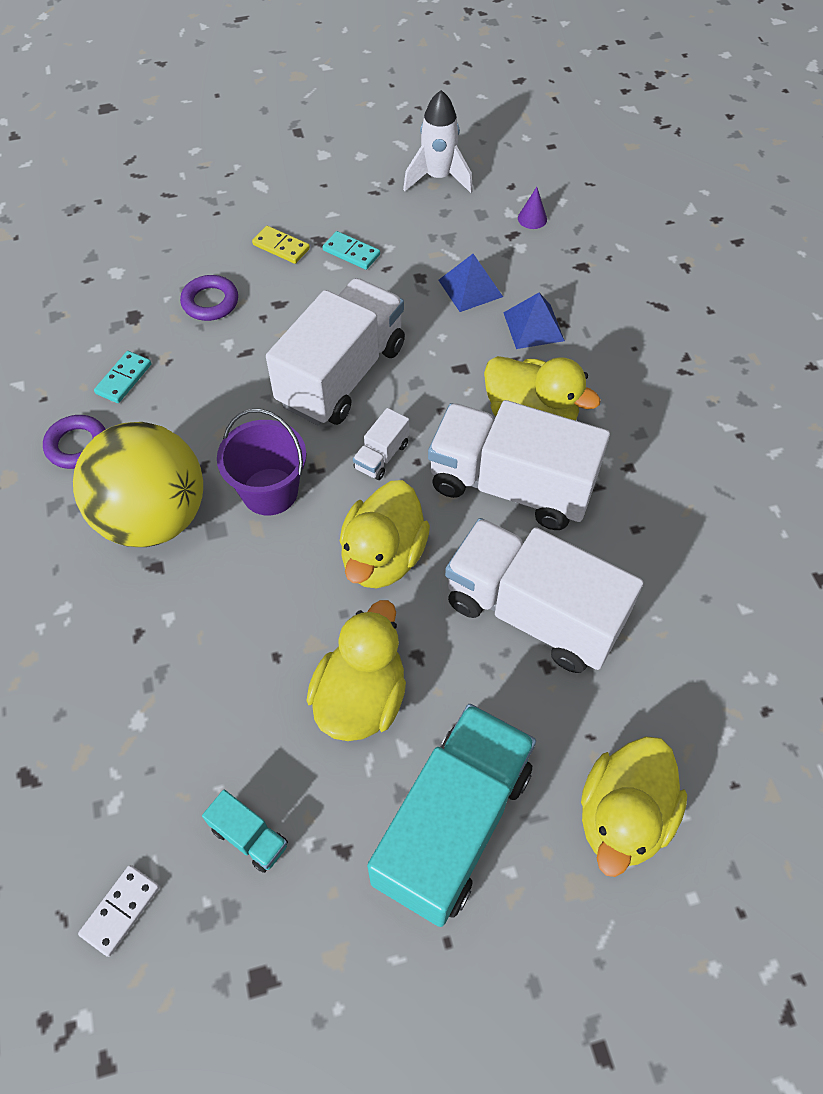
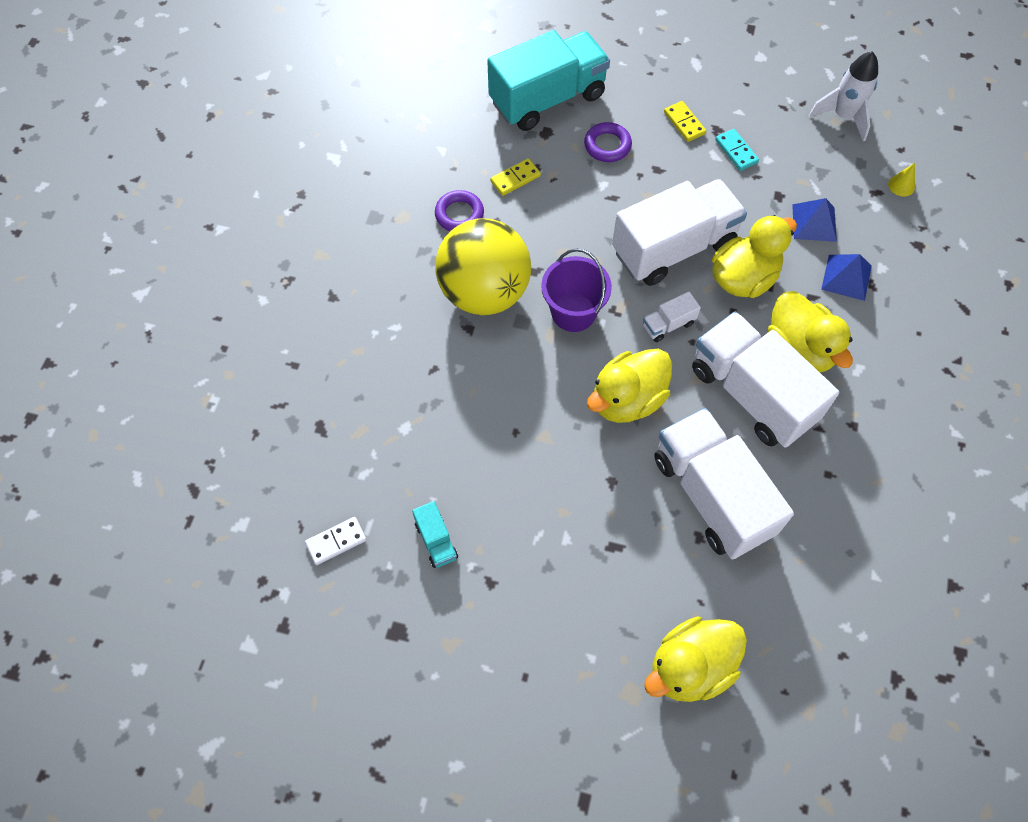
camera: 30 degrees right, 5 degrees up
turquoise domino [94,351,151,403] -> yellow domino [490,158,541,196]
yellow duck [306,600,406,741] -> yellow duck moved to [712,215,797,298]
turquoise truck [367,704,536,927] -> turquoise truck moved to [487,30,610,131]
purple cone [518,187,547,229] -> yellow cone [888,163,915,197]

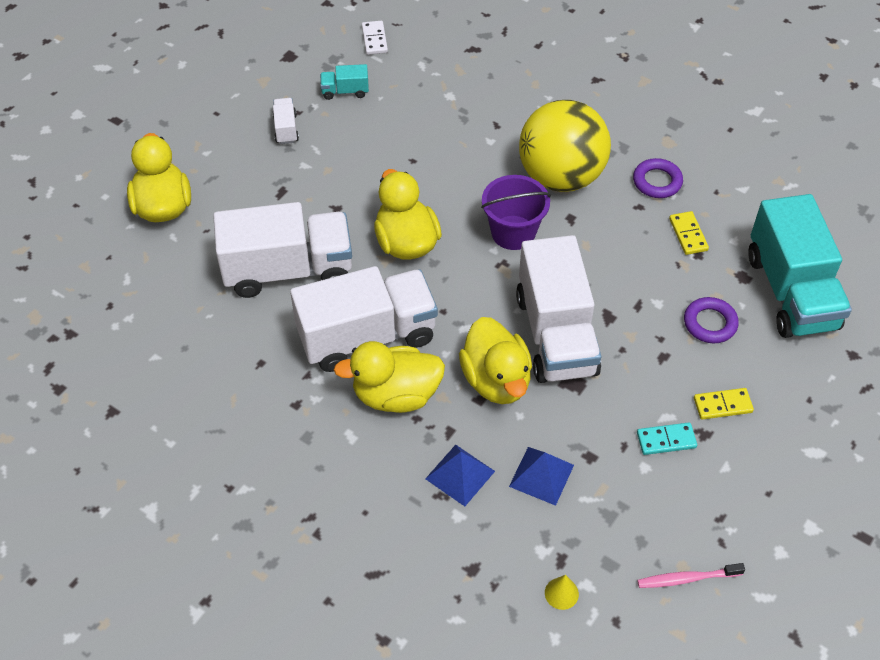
camera: 110 degrees right, 10 degrees down
white truck [643,292,701,342] -> white truck moved to [272,98,299,144]
white rocket [809,51,878,141] -> pink toothbrush [637,563,745,588]

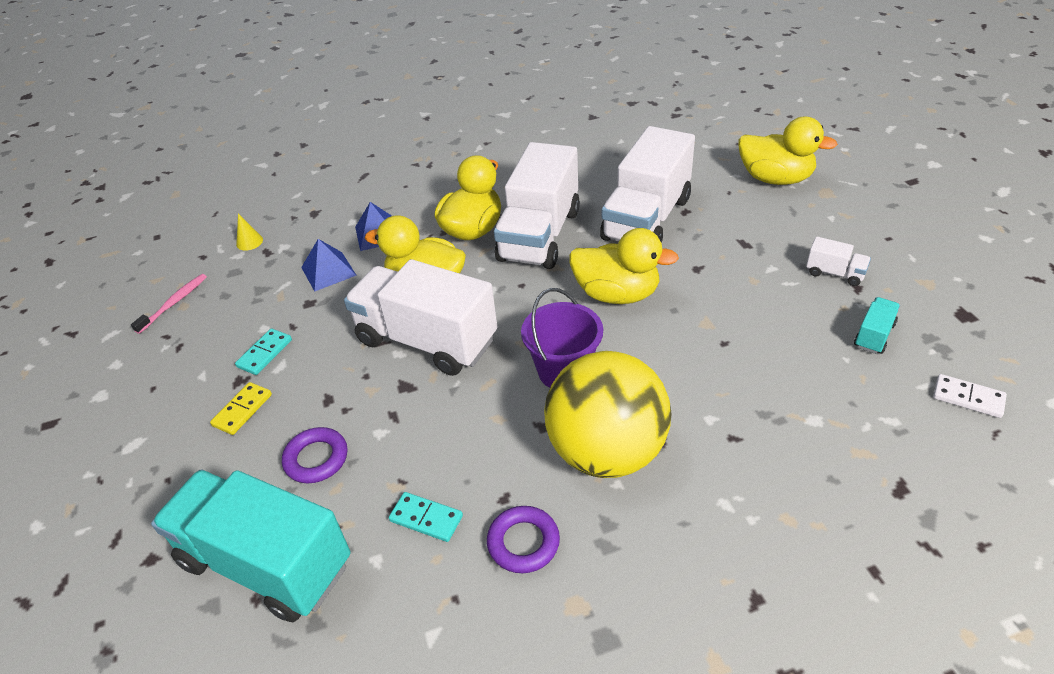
camera: 130 degrees right, 10 degrees down
yellow domino [669,211,709,255] -> turquoise domino [389,492,463,542]

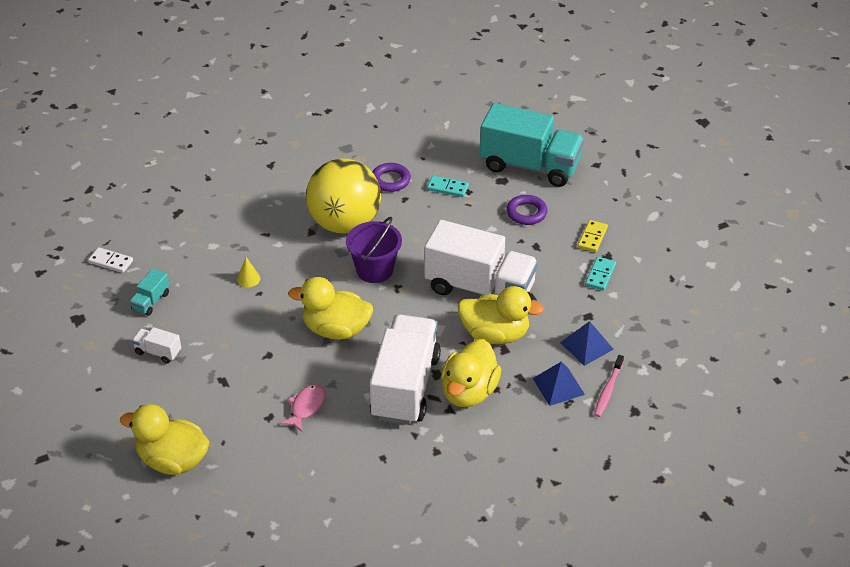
camera: 170 degrees right, 0 degrees up
pink toothbrush [131,274,207,334] -> pink toothbrush moved to [594,355,624,417]
yellow cone [236,214,263,251] -> yellow cone moved to [237,257,260,287]
white truck [600,126,695,243] -> pink fish [280,384,325,433]

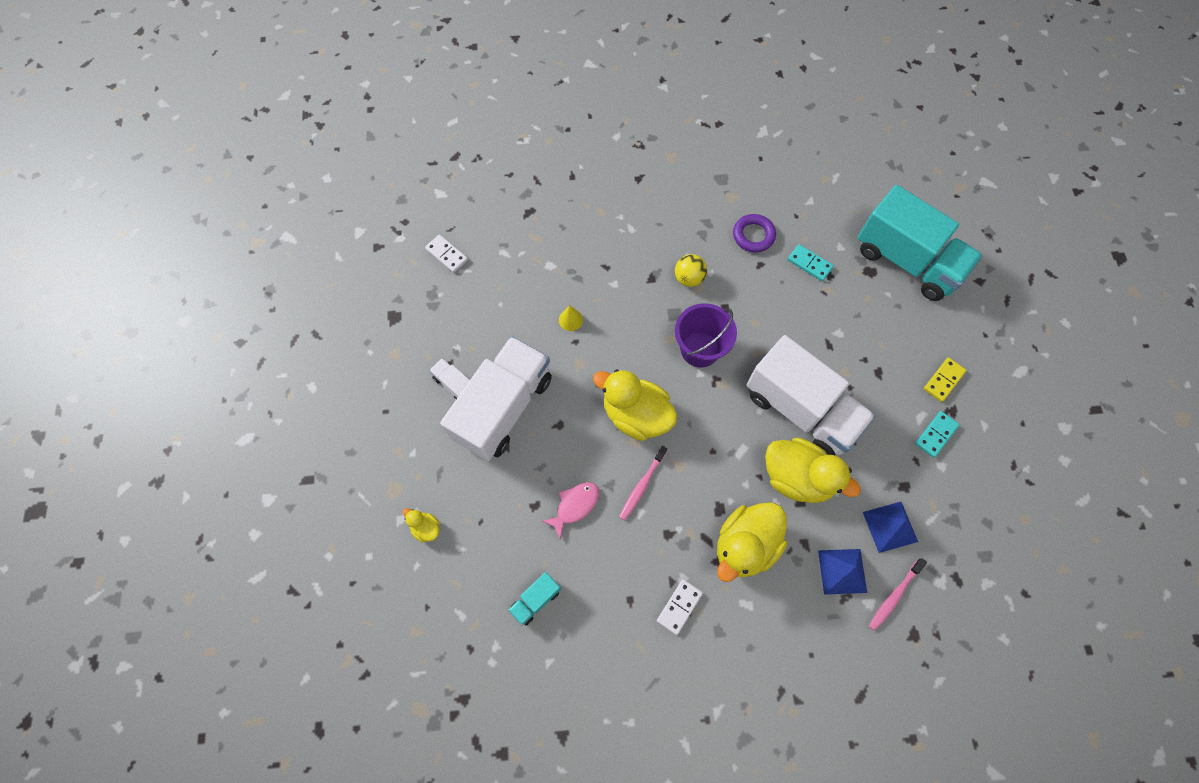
camera: 20 degrees right, 25 degrees up
yellow duck [120,404,209,475] -> yellow duck [403,508,440,543], size x0.45
turquoise truck [129,268,169,316] -> turquoise truck moved to [508,572,561,626]
yellow ball [306,159,381,234] -> yellow ball [675,254,707,287], size x0.41
white truck [369,315,441,425] -> white truck moved to [440,336,552,461]
purple ring [507,195,547,225] -> none
none -> pink toothbrush [619,446,667,520]
none -> white domino [657,579,703,635]

